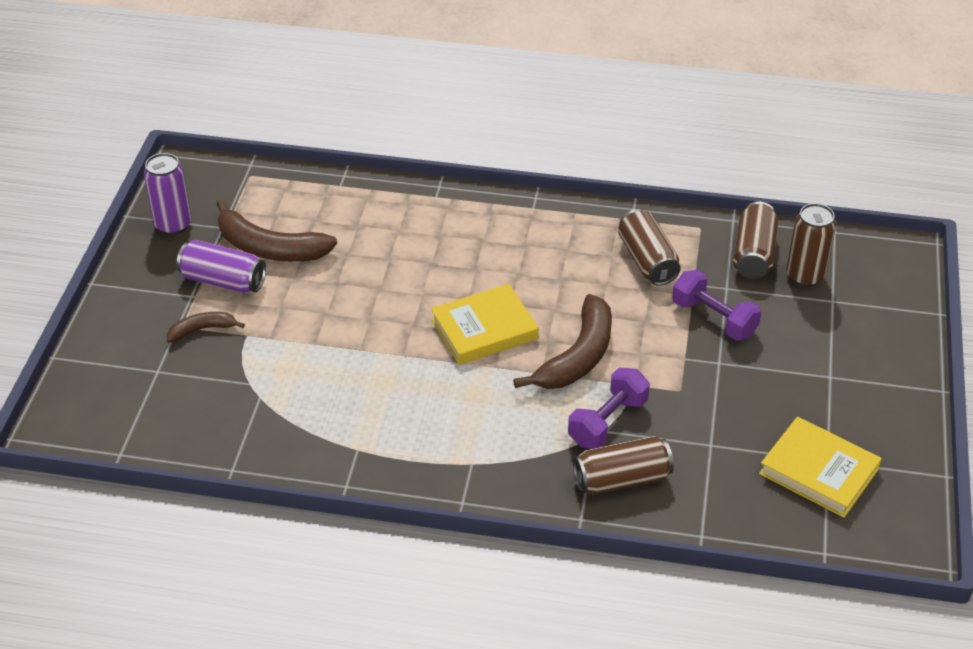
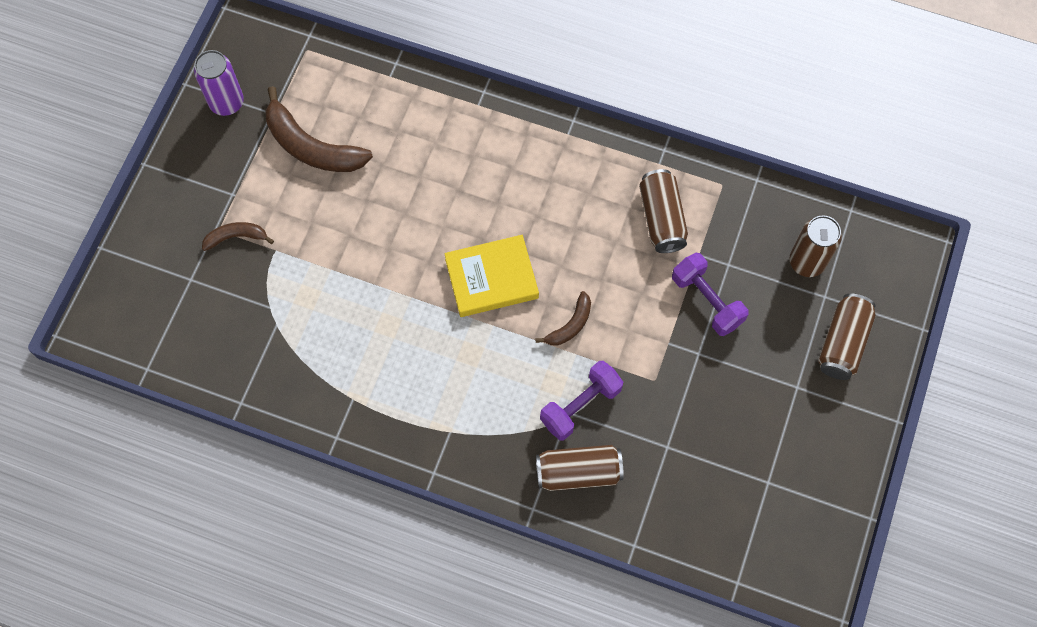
camera: 10 degrees right, 25 degrees up
purple can [177,240,266,293] -> none
brown banana [513,294,612,389] -> brown banana [535,291,591,345], size x0.53
brown can [733,202,778,279] -> brown can moved to [818,294,876,380]
yellow book [759,417,882,518] -> none

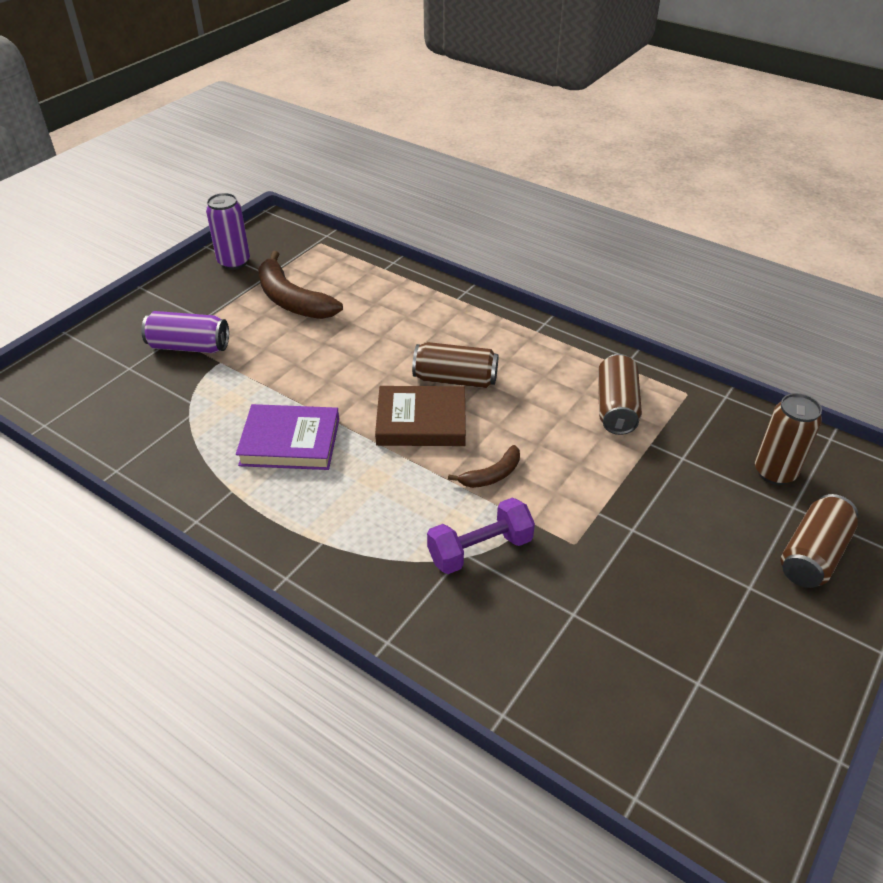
camera: 15 degrees right, 25 degrees down
brown banana [202,222,274,251] -> purple can [141,311,229,353]
yellow book [444,235,539,317] -> brown book [375,386,466,446]
brown can [536,445,624,491] -> brown can moved to [412,342,498,388]
purple dumbbell [672,253,749,336] -> none
none -> purple book [236,404,339,470]

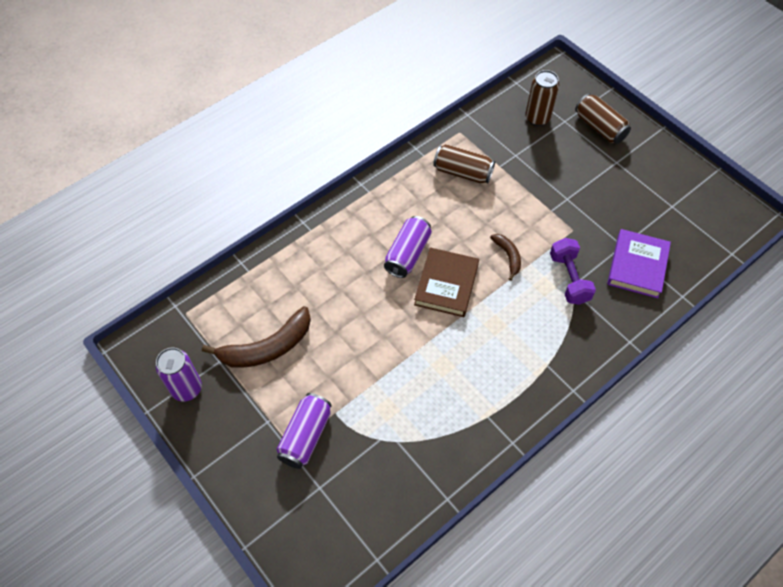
camera: 75 degrees left, 15 degrees up
purple book [236,404,339,470] -> purple book moved to [607,229,671,298]
brown can [412,342,498,388] -> purple can [384,216,432,278]

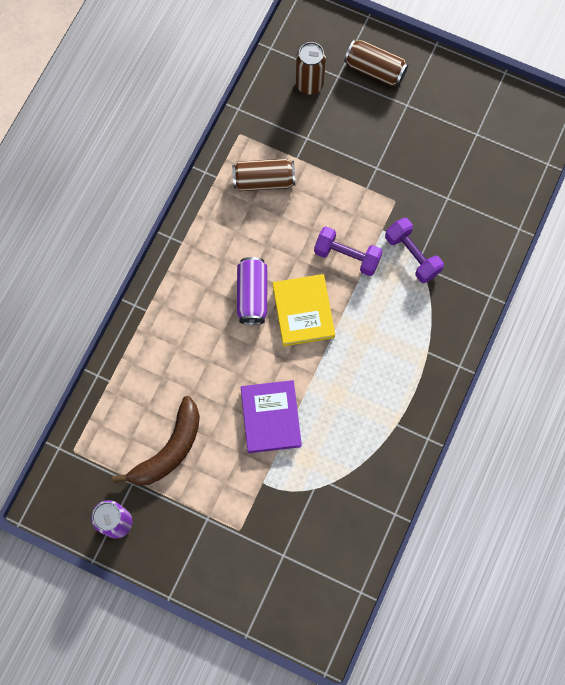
camera: 25 degrees left, 15 degrees up
purple can [276,393,332,469] -> none
brown book [414,247,479,317] -> yellow book [273,274,335,346]
brown banana [490,234,521,281] -> purple dumbbell [314,226,383,276]
purple book [607,229,671,298] -> purple book moved to [241,380,302,453]

